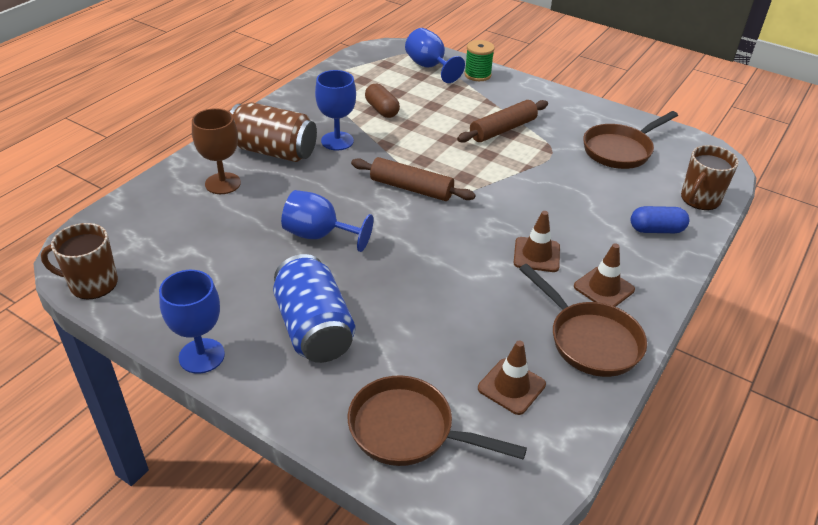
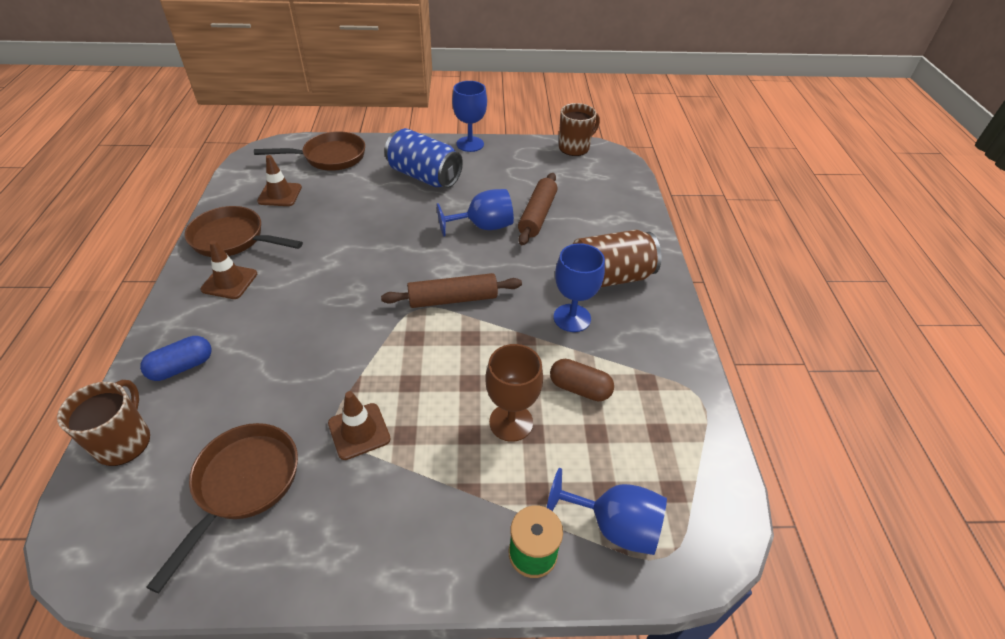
camera: 145 degrees right, 5 degrees up
brown goblet [192,108,241,194] -> brown goblet moved to [485,344,543,442]
brown rolling pin [457,100,548,143] -> brown rolling pin moved to [518,173,557,245]
brown traffic cone [514,211,560,272] -> brown traffic cone moved to [328,391,391,460]

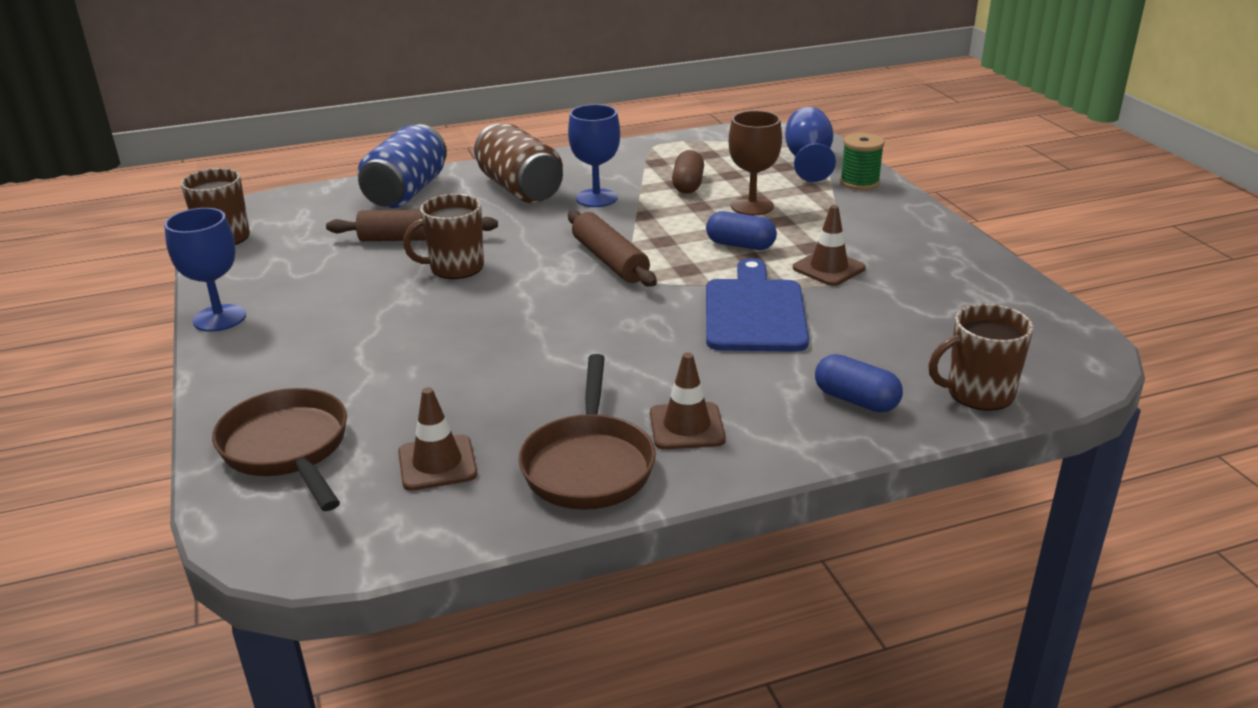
camera: 105 degrees left, 15 degrees down
brown pan [146,423,298,593] -> none
blue can [384,128,463,188] -> blue can moved to [358,124,447,208]
blue goblet [437,189,514,237] -> brown mug [403,194,484,279]
none -> blue capsule [706,211,777,250]
none -> blue cutting board [706,258,809,352]

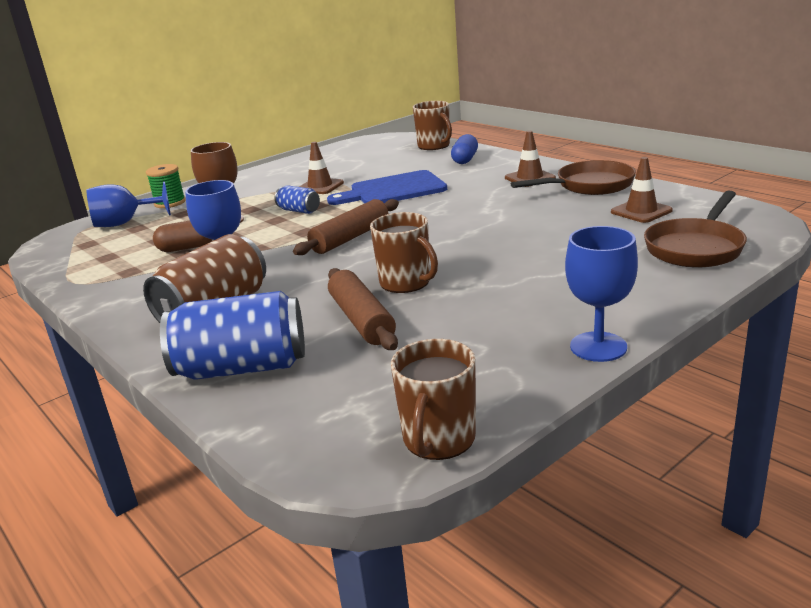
camera: 110 degrees left, 5 degrees down
blue capsule [706,211,777,250] -> blue can [275,185,320,214]

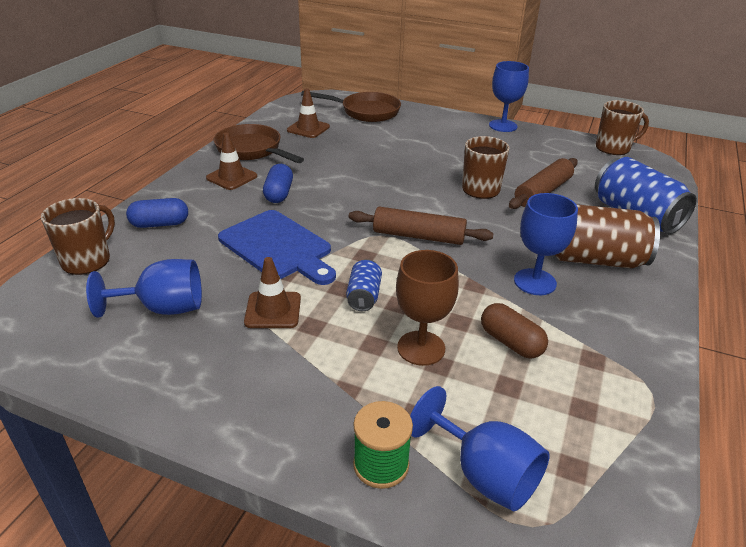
camera: 120 degrees left, 10 degrees up
none -> blue goblet [86,259,202,318]
none -> blue capsule [263,164,293,203]

